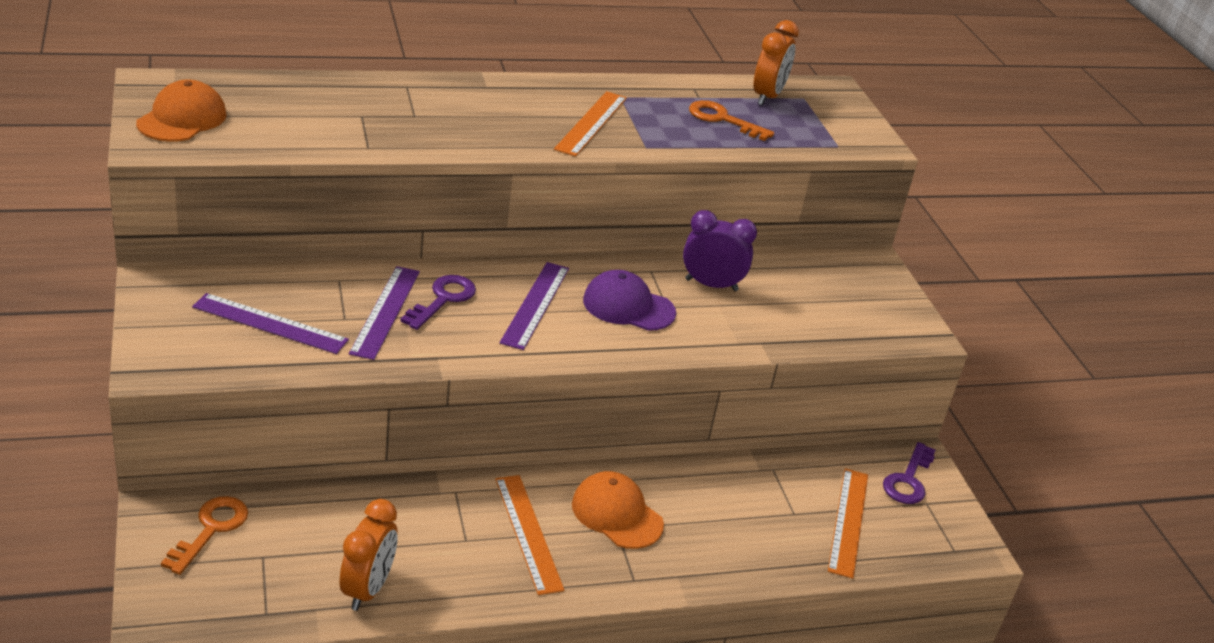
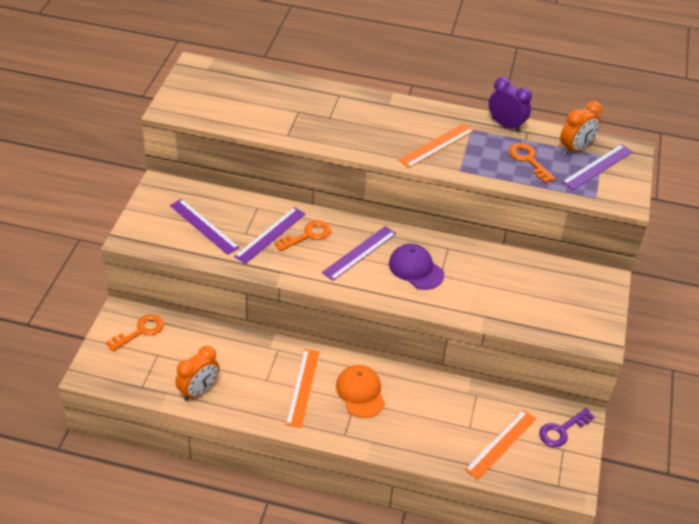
camera: 30 degrees right, 10 degrees up
orange cap [136,80,227,142] -> none
purple key [400,275,476,330] -> orange key [274,220,331,251]
purple clock [683,210,757,291] -> purple clock moved to [489,77,532,132]
none -> purple ruler [562,144,633,190]

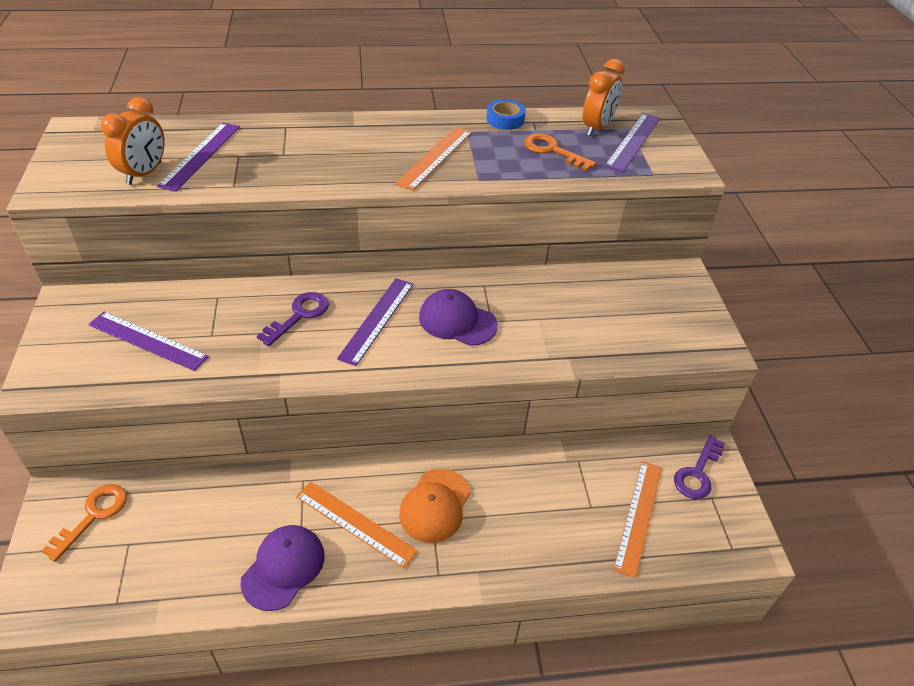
camera: 20 degrees left, 0 degrees up
orange clock [175,346,220,401] -> orange clock moved to [101,97,165,185]
purple ruler [234,207,306,264] -> purple ruler moved to [157,123,240,191]
orange key [274,220,331,251] -> purple key [257,292,329,346]
orange ruler [286,349,319,428] -> orange ruler turned 45 degrees counterclockwise [296,482,418,568]
orange cap [336,365,385,418] -> orange cap turned 120 degrees counterclockwise [399,469,470,543]
purple clock [489,77,532,132] -> blue tape [487,99,526,130]
none -> purple cap [240,525,325,611]

